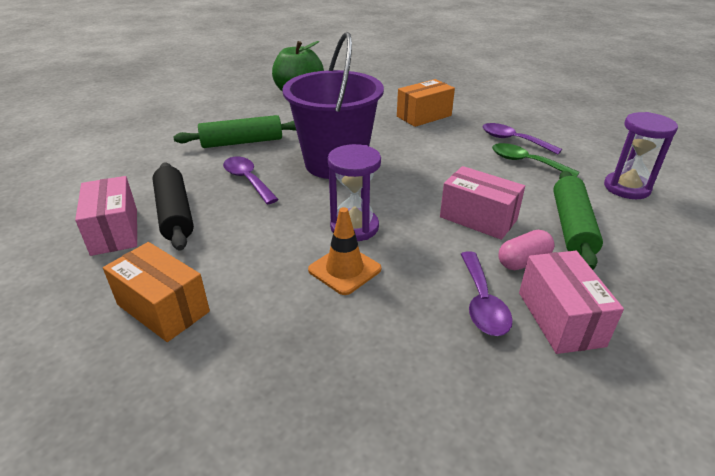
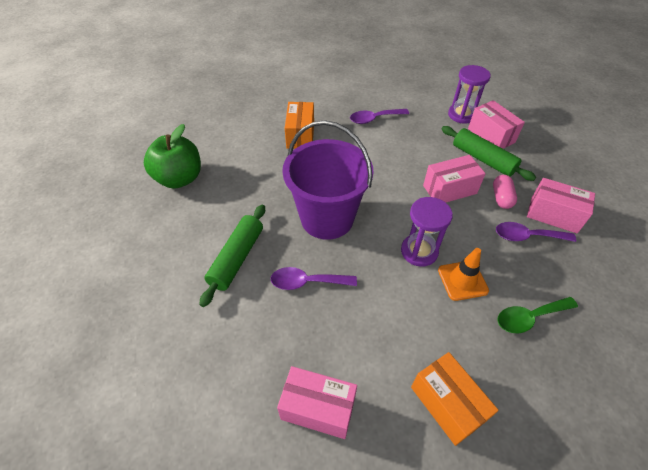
camera: 55 degrees left, 15 degrees up
orange box [103,242,210,342] -> orange box turned 75 degrees clockwise [411,352,499,446]
black rolling pin [152,162,194,251] -> none
purple spoon [461,251,513,336] -> purple spoon turned 150 degrees clockwise [496,222,576,242]
green spoon [492,143,580,177] -> green spoon moved to [498,297,578,333]
none -> pink box [468,100,525,149]

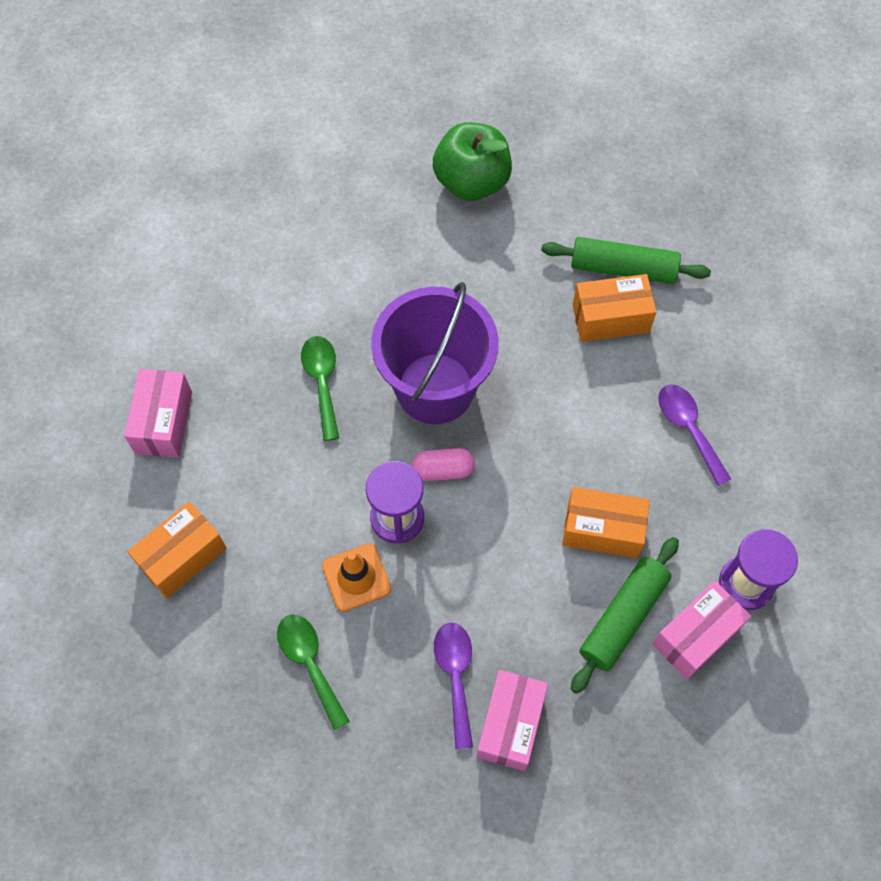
camera: 80 degrees right, 15 degrees up
green rolling pin [199,205,265,307] -> green rolling pin moved to [541,237,711,284]
purple spoon [271,267,357,290] -> green spoon [301,336,339,441]
pink box [423,155,486,203] -> none
pink capsule [493,175,517,209] -> pink capsule moved to [412,448,475,481]
none -> orange box [562,487,650,558]

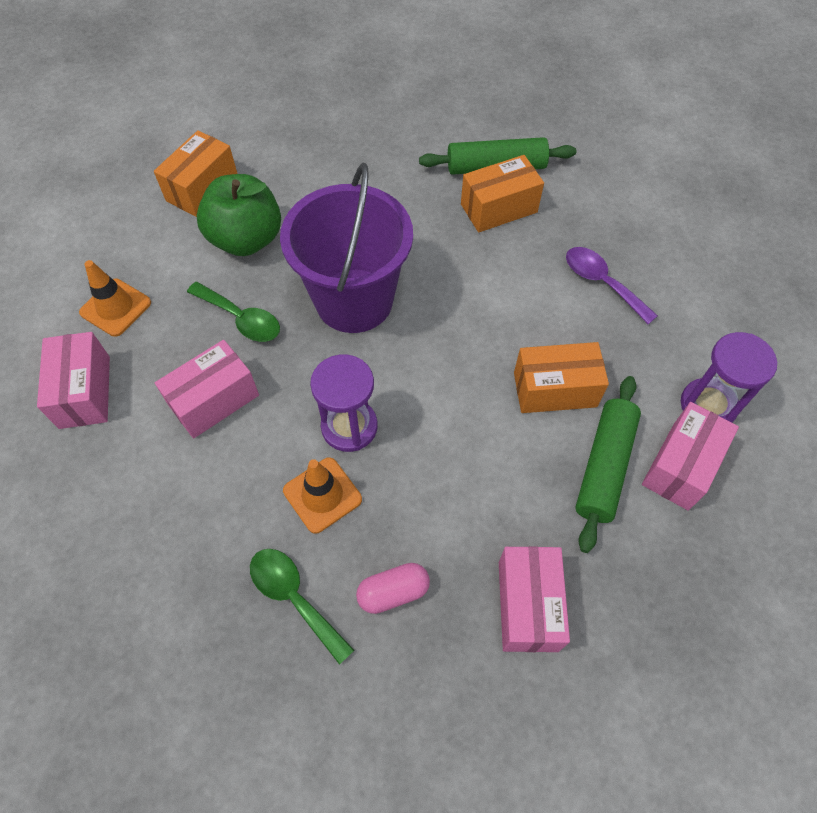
camera: 15 degrees left, 5 degrees down
orange box [128,501,227,598] -> orange box moved to [154,130,237,217]
green spoon [301,336,339,441] -> green spoon turned 150 degrees clockwise [187,282,280,342]
pink capsule [412,448,475,481] -> pink capsule moved to [356,563,430,614]
green apple [433,122,512,201] -> green apple moved to [197,174,281,256]
purple spoon [434,623,473,749] -> none
none -> orange traffic cone [79,260,151,337]
none -> pink box [155,340,259,439]

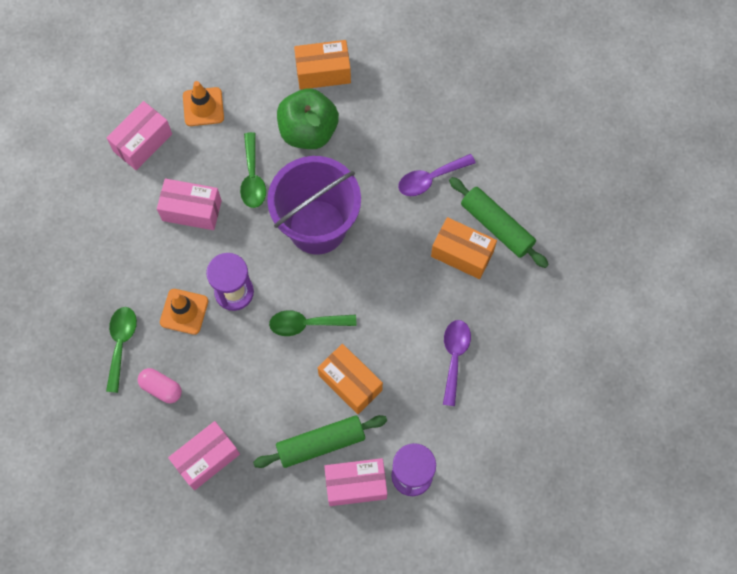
camera: 50 degrees right, 10 degrees up
none -> green spoon [269,310,357,336]
none -> purple spoon [398,154,476,196]

